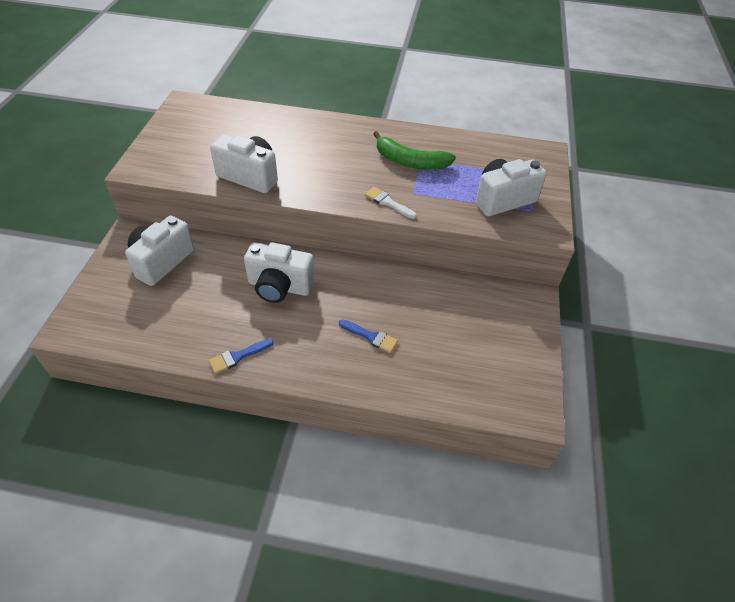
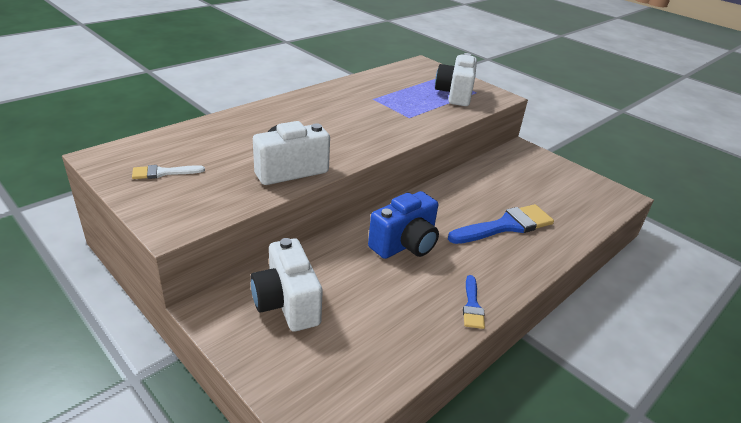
camera: 55 degrees left, 15 degrees down
white camera [244,242,315,303] -> blue camera [368,191,439,259]
blue brush [339,319,398,353] -> blue brush [448,204,554,244], size x1.93
white brush [365,187,416,219] -> white brush moved to [132,165,205,179]
green banana [373,131,456,170] -> none

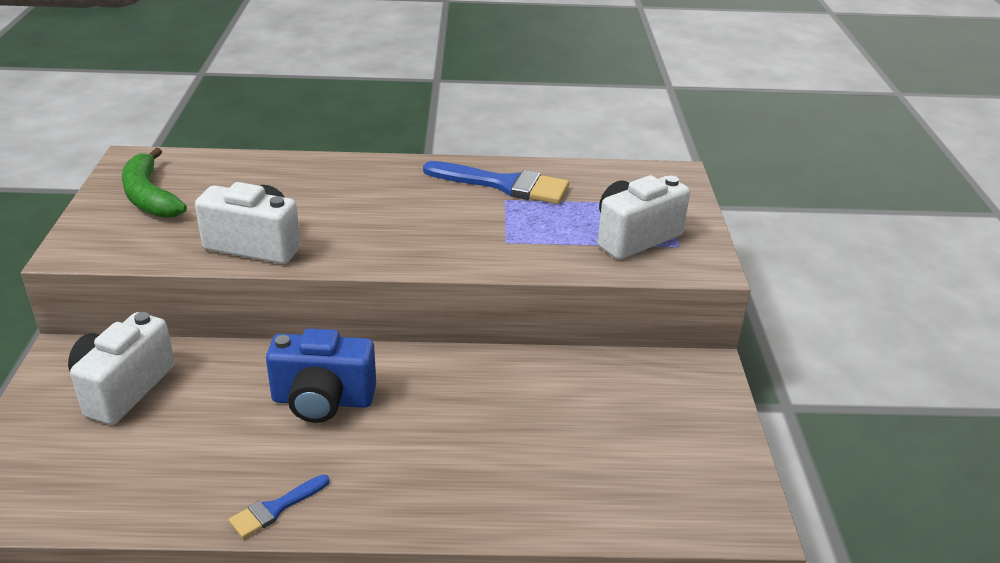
camera: 45 degrees right, 0 degrees up
white brush [132,165,205,179] -> green banana [122,148,187,218]
blue brush [448,204,554,244] -> blue brush moved to [423,161,569,204]

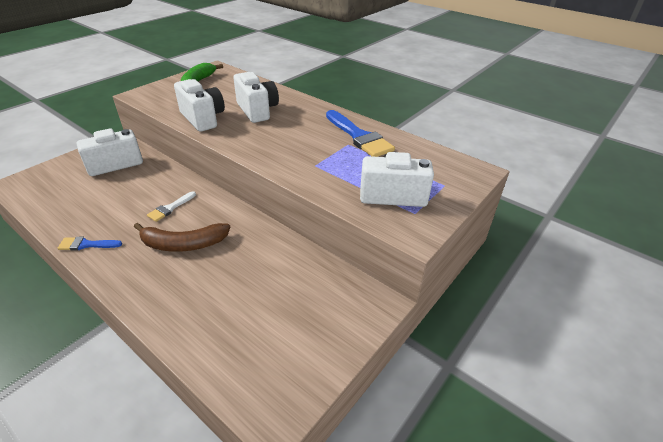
camera: 40 degrees right, 5 degrees up
blue camera [266,328,376,423] -> white brush [147,191,196,222]
none -> brown banana [134,223,230,252]
none -> white camera [233,72,279,123]

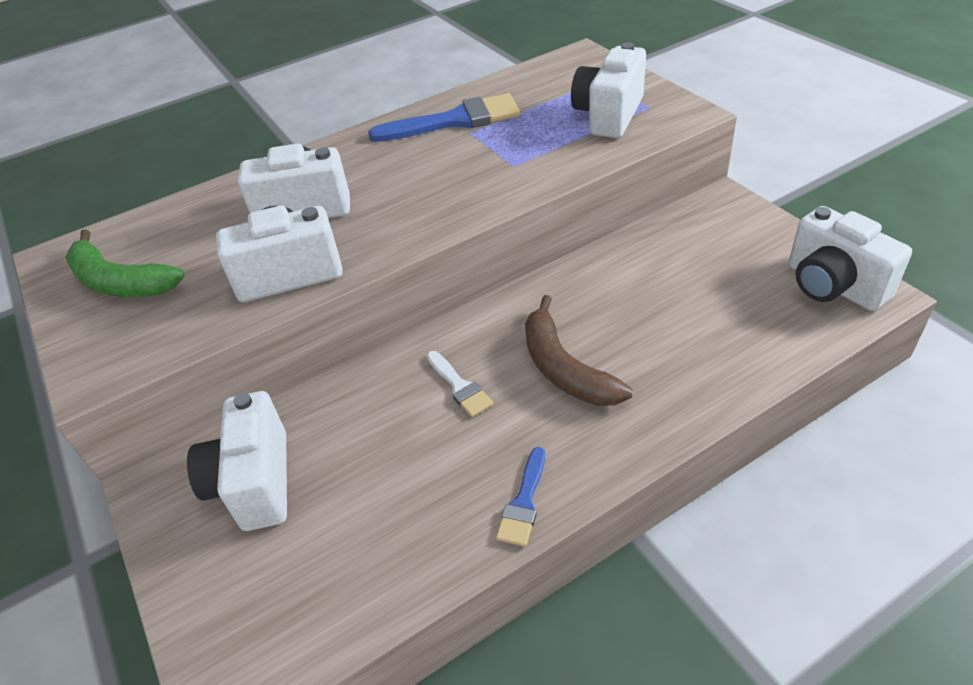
camera: 65 degrees left, 5 degrees up
brown banana [134,223,230,252] -> brown banana turned 135 degrees clockwise [525,295,633,406]
none -> white camera [789,206,912,311]

